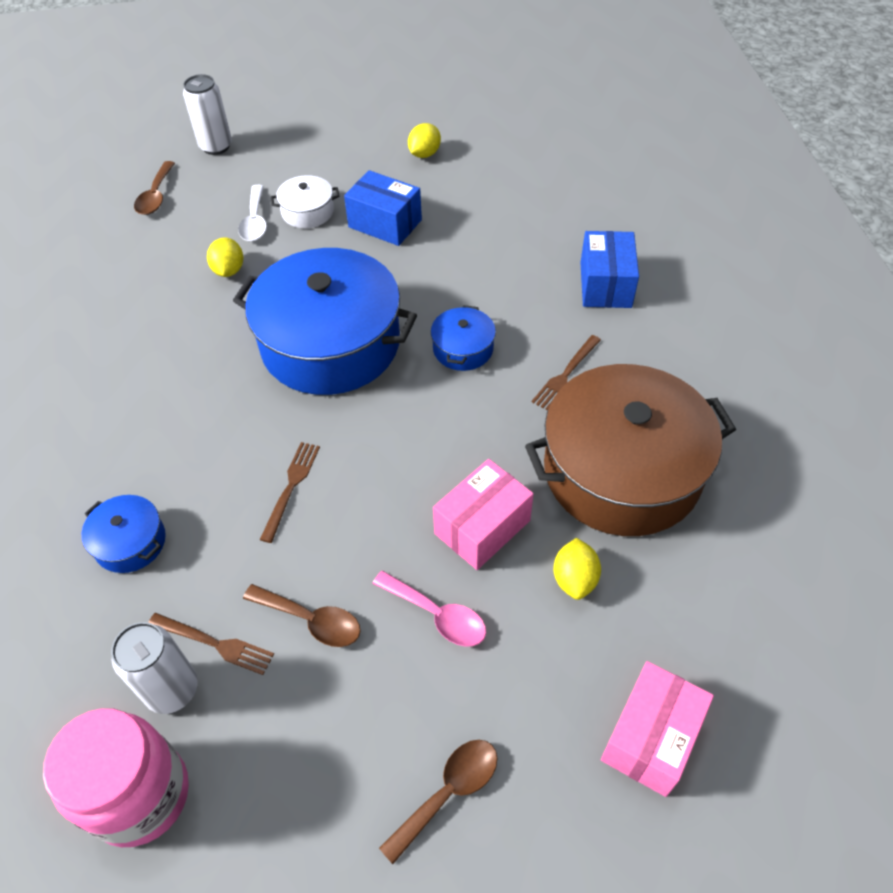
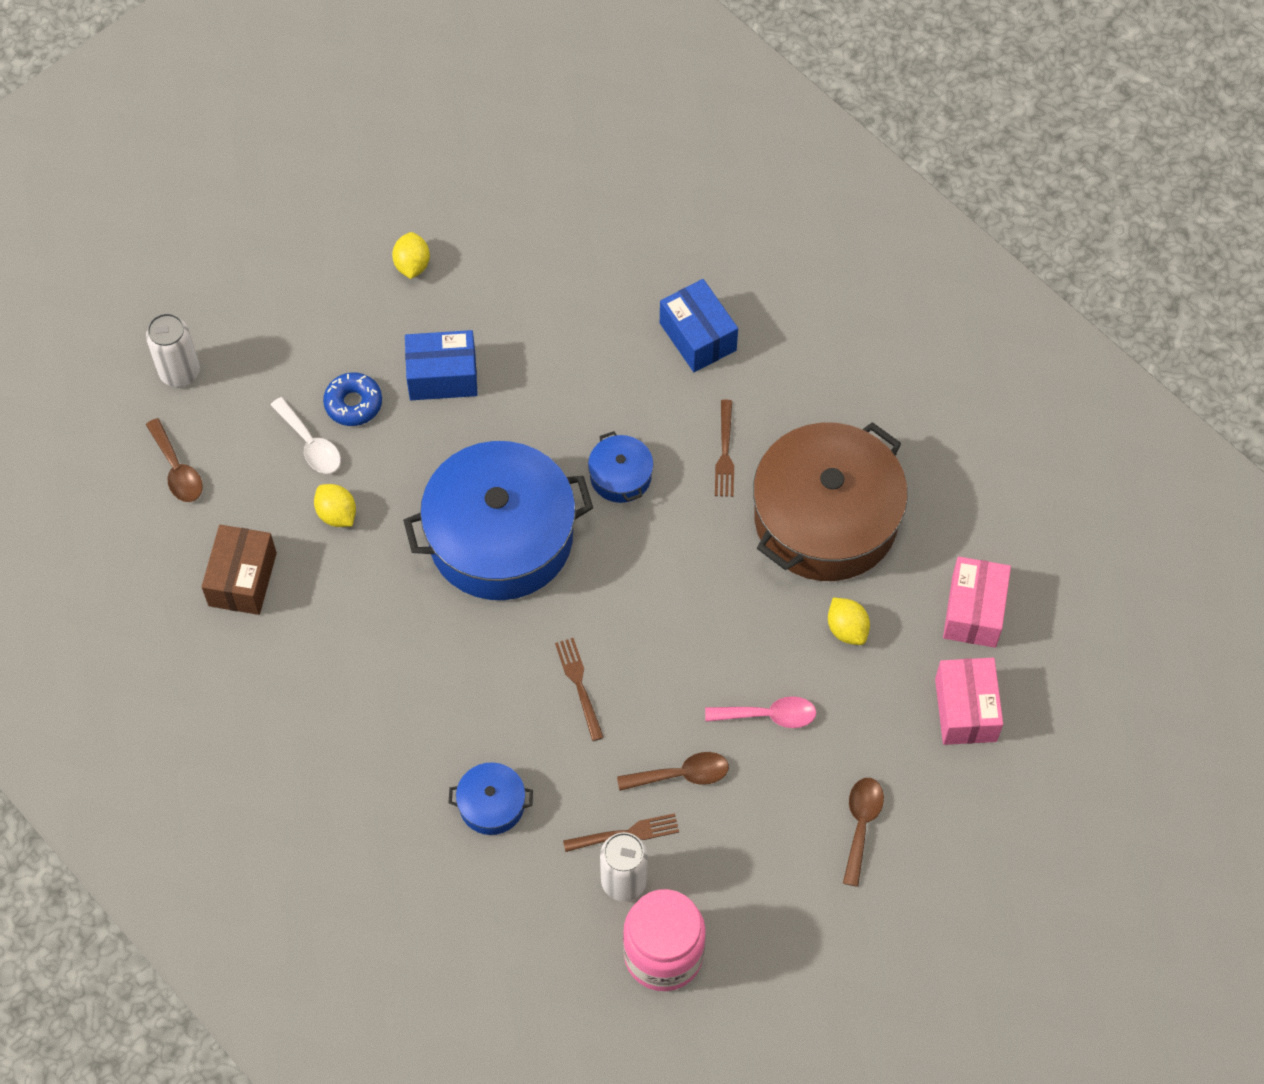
camera: 35 degrees left, 10 degrees up
white pot [271,175,339,228] -> blue donut [323,372,382,426]
pink box [433,459,534,570] -> pink box moved to [943,557,1011,648]
none -> brown box [201,525,277,615]

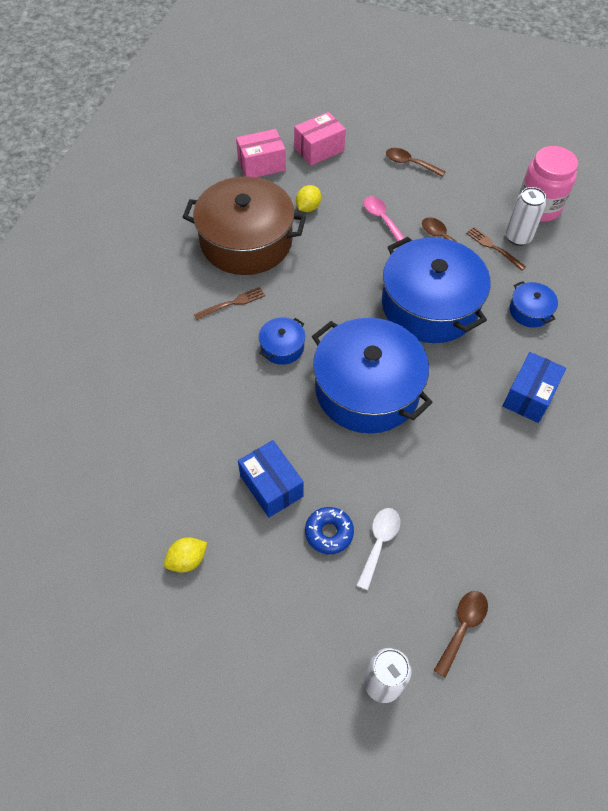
camera: 120 degrees left, 5 degrees down
brown box [201,525,277,615] -> none
yellow lemon [314,484,356,527] -> none
brown fork [555,638,604,741] -> blue pot [382,237,490,343]
blue box [660,279,738,372] -> blue box moved to [503,352,566,423]
brown spoon [843,778,884,887] -> brown spoon turned 45 degrees clockwise [386,148,446,177]

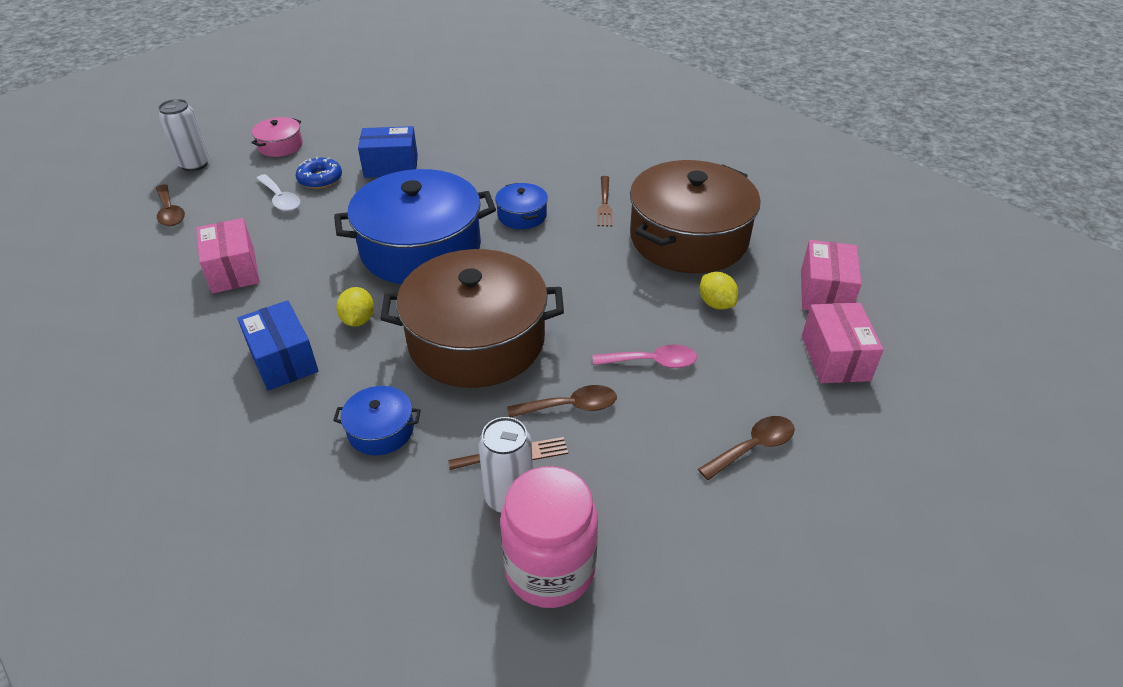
camera: 120 degrees right, 15 degrees down
yellow lemon [164,537,207,573] -> yellow lemon moved to [336,287,374,327]
blue pot [382,237,490,343] -> brown pot [381,249,564,388]
none -> pink box [196,218,260,293]
none -> pink pot [251,117,303,157]

